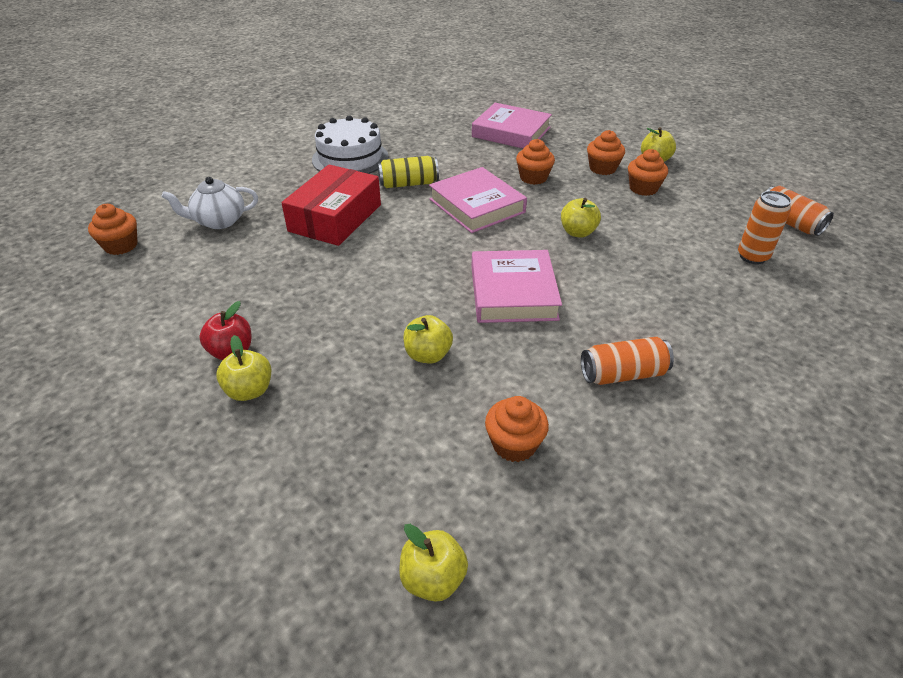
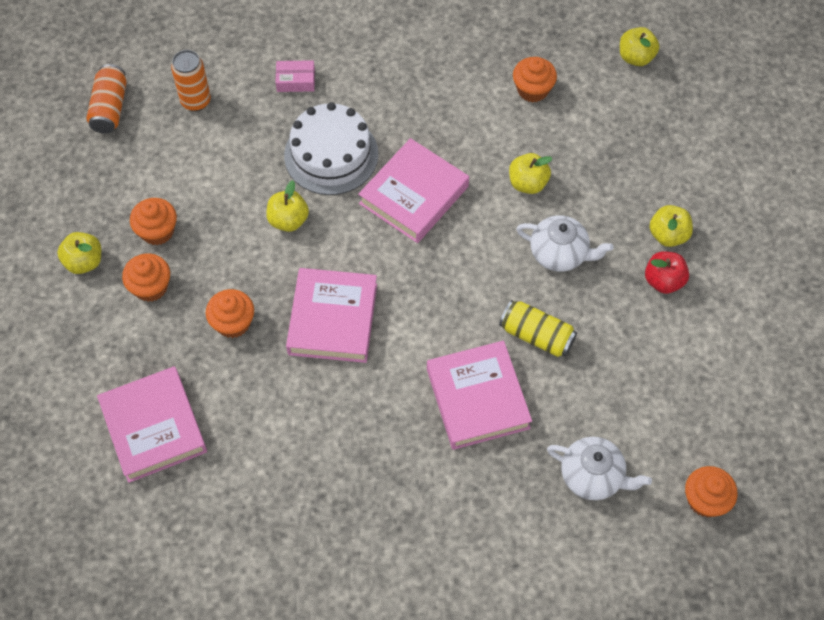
camera: 140 degrees left, 20 degrees up
red box [281,165,381,246] -> pink book [427,341,532,450]
white cake [312,115,388,174] -> white cake moved to [284,102,378,195]
yellow can [378,156,439,188] -> yellow can moved to [499,300,577,357]
orange can [581,337,674,385] -> none
none -> pink box [275,60,315,92]
none -> white teapot [516,215,613,272]

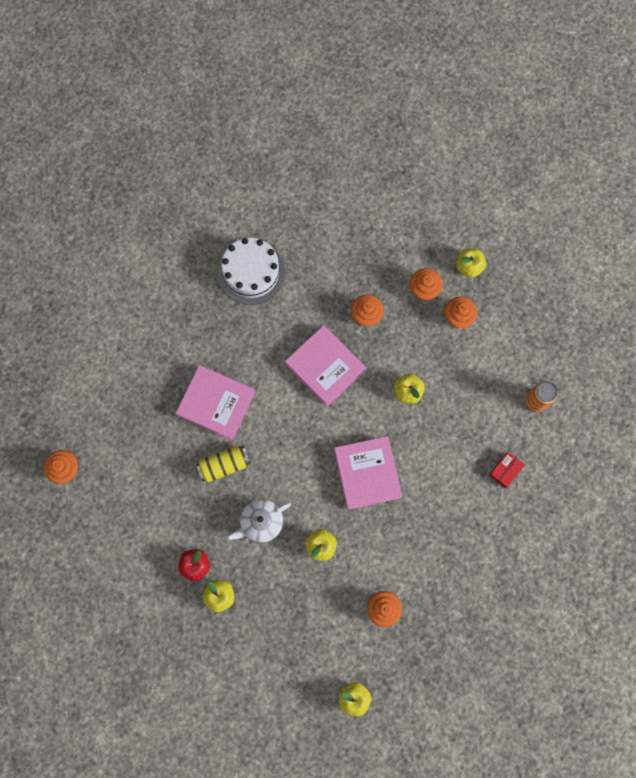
camera: 130 degrees right, 15 degrees up
orange can [86,64,127,134] -> none
pink book [97,366,207,483] -> none
pink box [275,60,315,92] -> red box [489,452,525,488]
white cake [284,102,378,195] -> white cake moved to [218,238,285,305]
white teapot [547,437,652,500] -> none

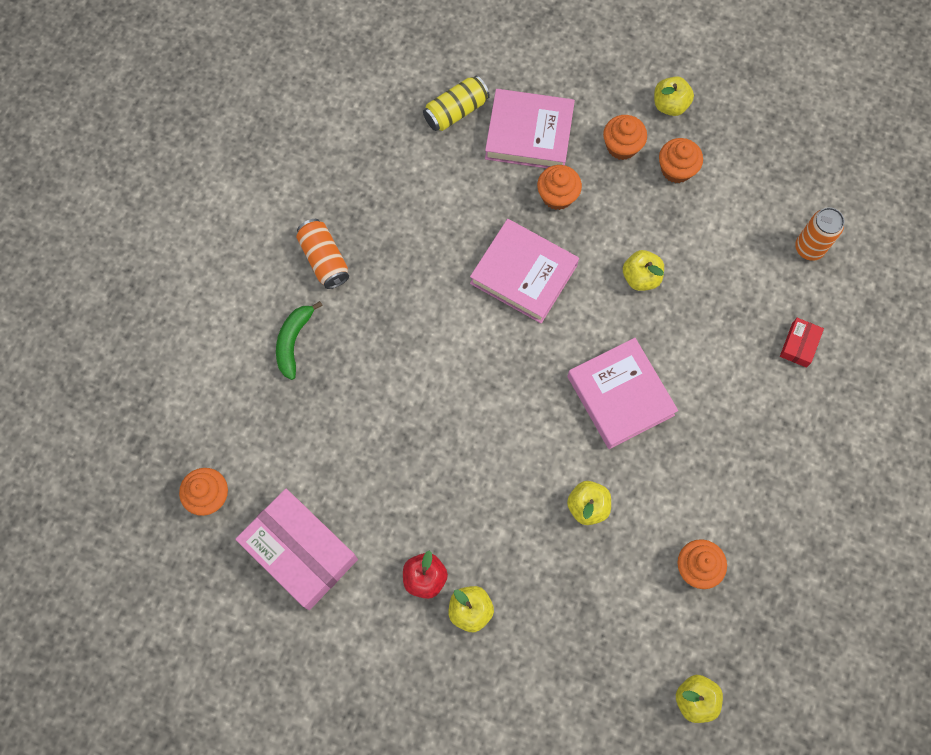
camera: 15 degrees left, 5 degrees down
pink book [176,365,255,440] -> pink book moved to [485,89,575,168]
yellow can [196,445,250,482] -> yellow can moved to [423,76,490,131]
white cake [218,238,285,305] -> none
white teapot [227,499,291,543] -> none
none -> pink box [235,489,358,610]
none -> green banana [276,301,323,380]
none -> orange can [296,219,349,289]

